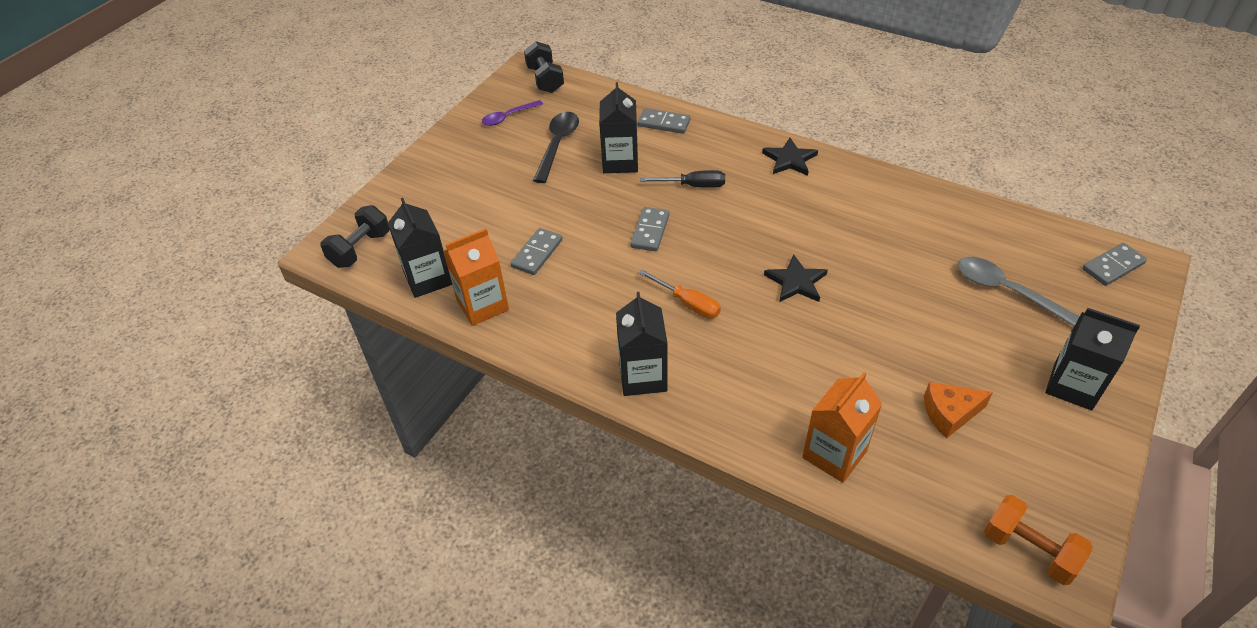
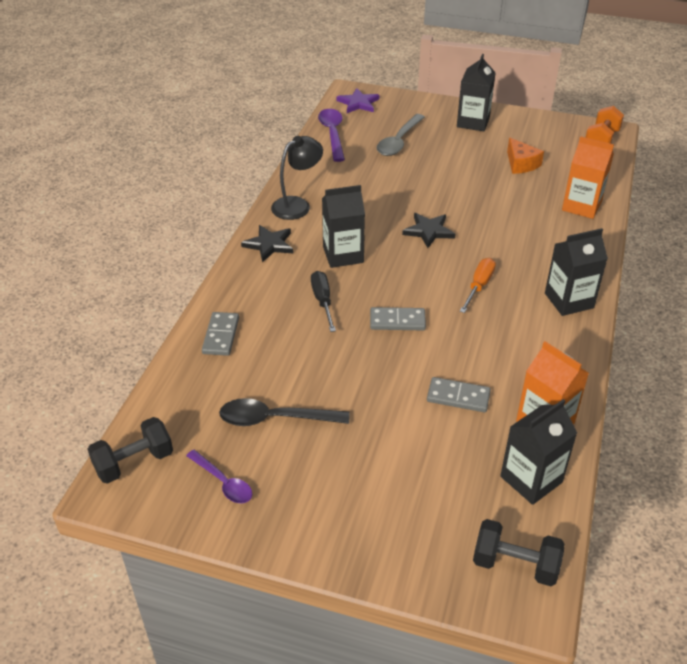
camera: 105 degrees left, 5 degrees down
black carton [599,82,638,173] -> black carton moved to [322,185,365,268]
grey domino [1082,243,1147,286] -> purple star [336,88,379,113]
none -> black lamp [271,136,323,220]
none -> purple spoon [318,109,345,162]

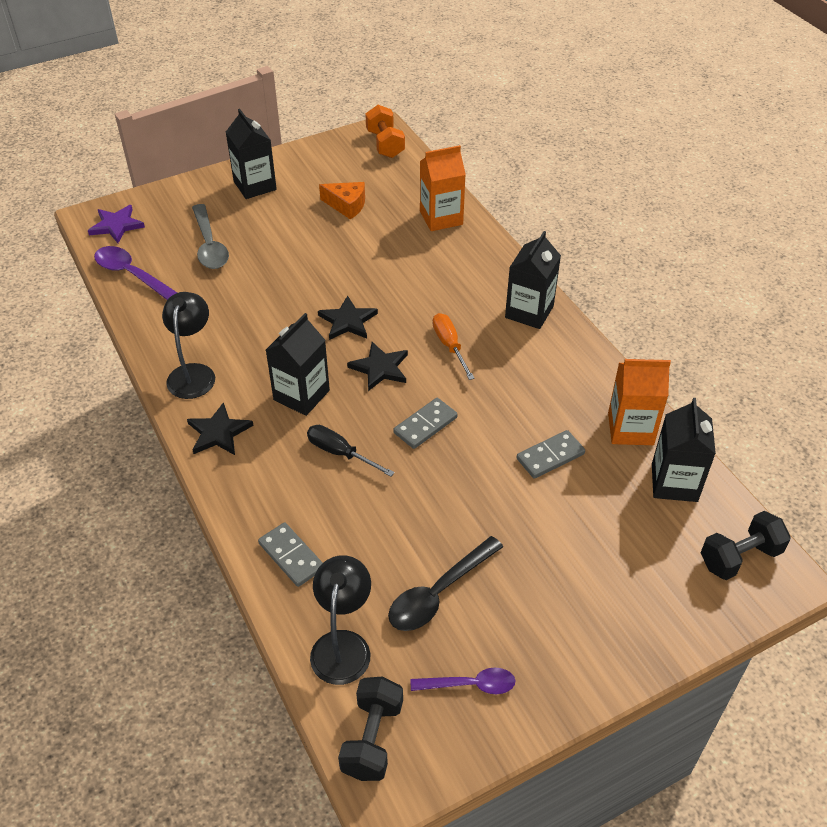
camera: 45 degrees left, 5 degrees up
none -> black lamp [310,555,371,685]
none -> black star [347,342,408,391]

